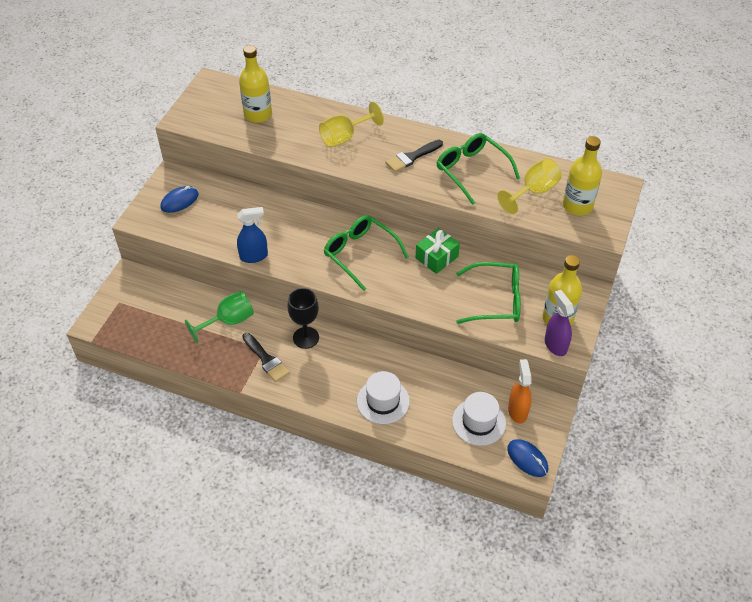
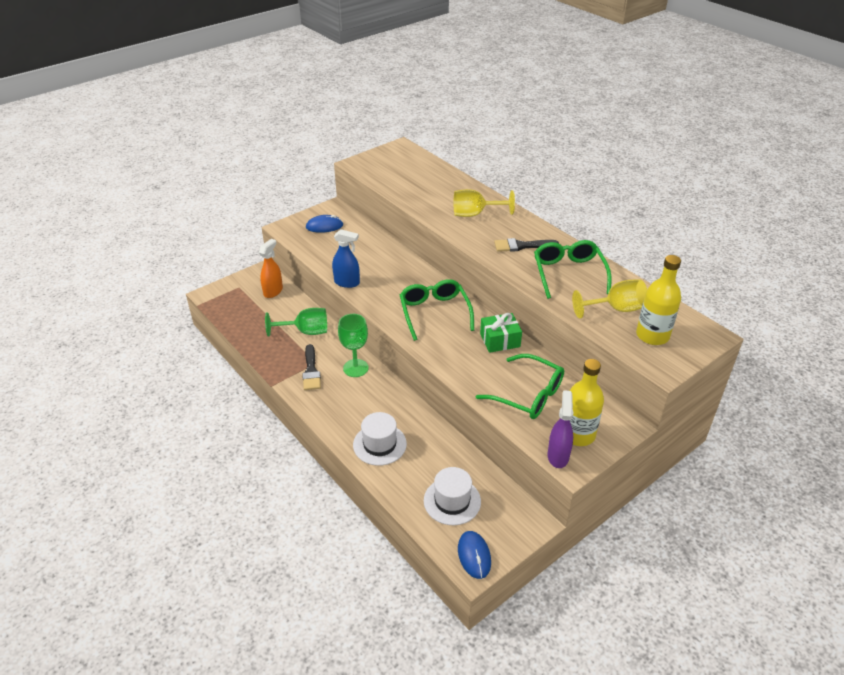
camera: 30 degrees right, 10 degrees down
yellow bottle [239,45,272,123] -> none
black goblet [287,288,319,349] -> green goblet [338,314,369,377]
orange spray bottle [508,359,532,424] -> orange spray bottle moved to [259,239,283,298]

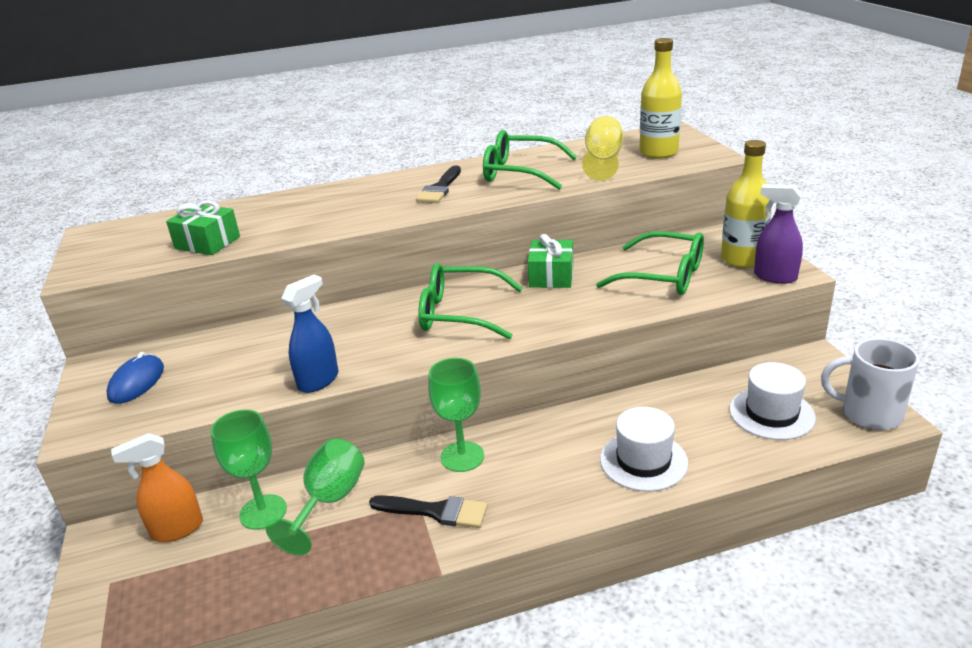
camera: 65 degrees left, 10 degrees down
orange spray bottle [259,239,283,298] -> orange spray bottle turned 75 degrees counterclockwise [111,433,203,542]
yellow goblet [454,189,515,217] -> none
blue mouse [458,531,491,579] -> white mug [821,338,919,430]
green glasses [476,354,564,419] -> green glasses turned 60 degrees clockwise [596,231,704,295]
none -> green gift [166,200,240,255]
none -> green goblet [211,409,287,530]

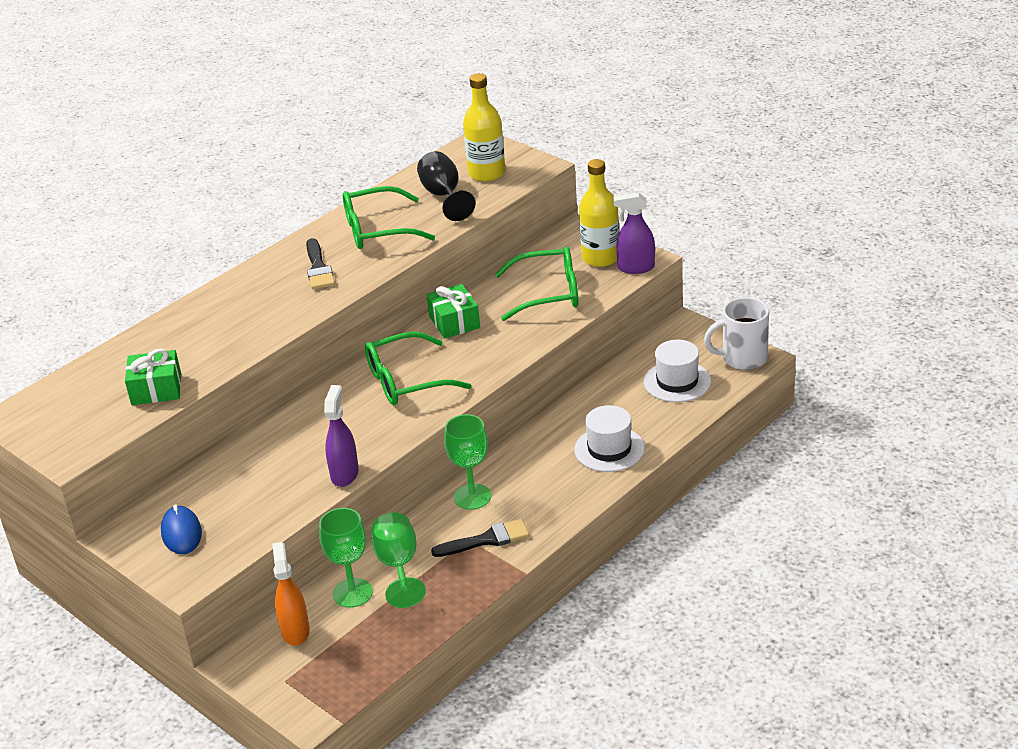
camera: 30 degrees left, 5 degrees up
orange spray bottle [111,433,203,542] -> orange spray bottle turned 135 degrees clockwise [272,542,310,646]
blue spray bottle [281,275,338,393] -> purple spray bottle [324,385,359,487]
yellow goblet [582,116,624,181] -> black goblet [417,151,476,221]

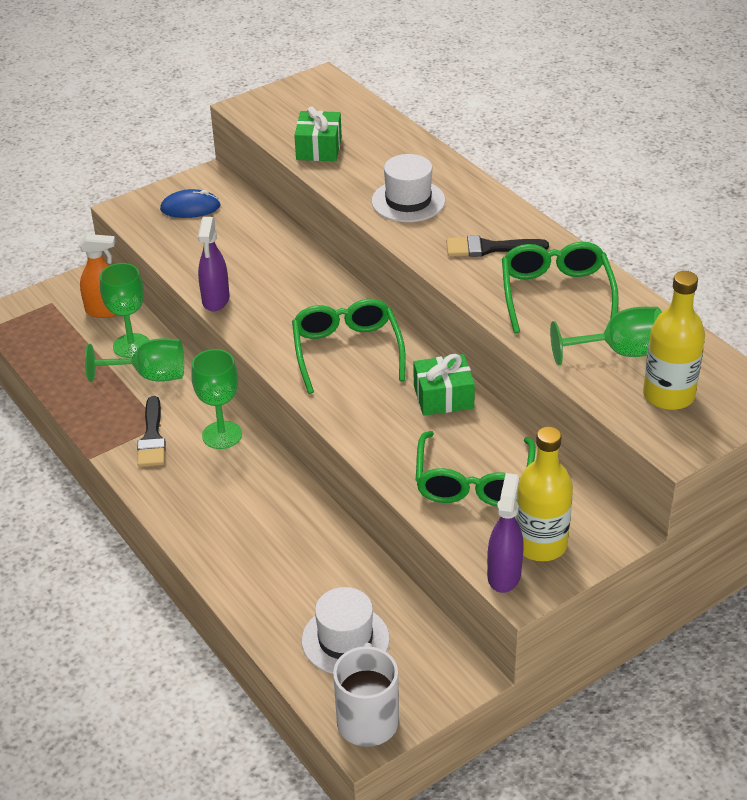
camera: 100 degrees right, 5 degrees up
purple spray bottle [324,385,359,487] -> purple spray bottle turned 75 degrees clockwise [198,217,229,311]
black goblet [417,151,476,221] -> green goblet [550,307,662,365]
white hat [574,405,645,472] -> white hat moved to [372,154,445,222]

